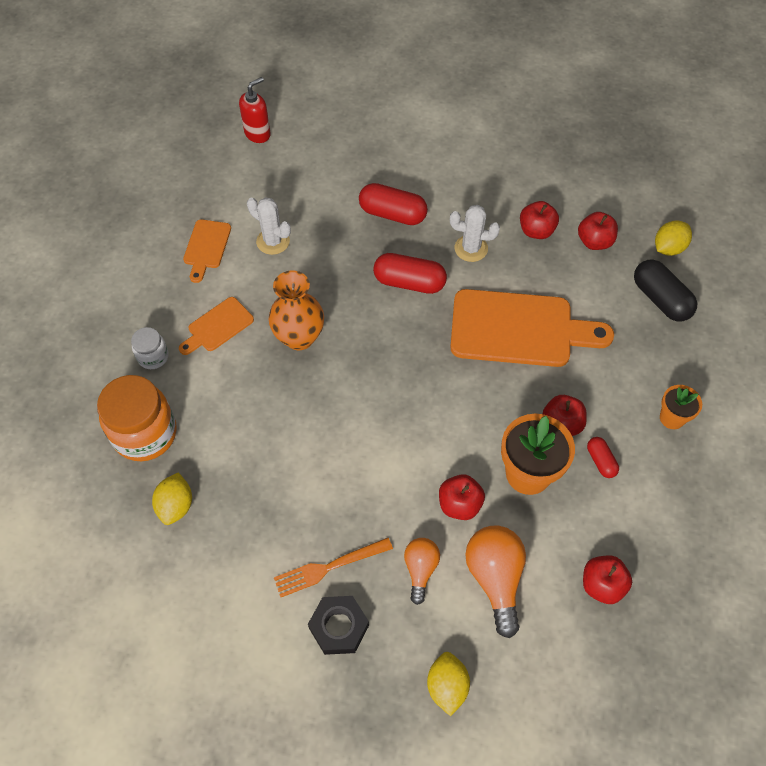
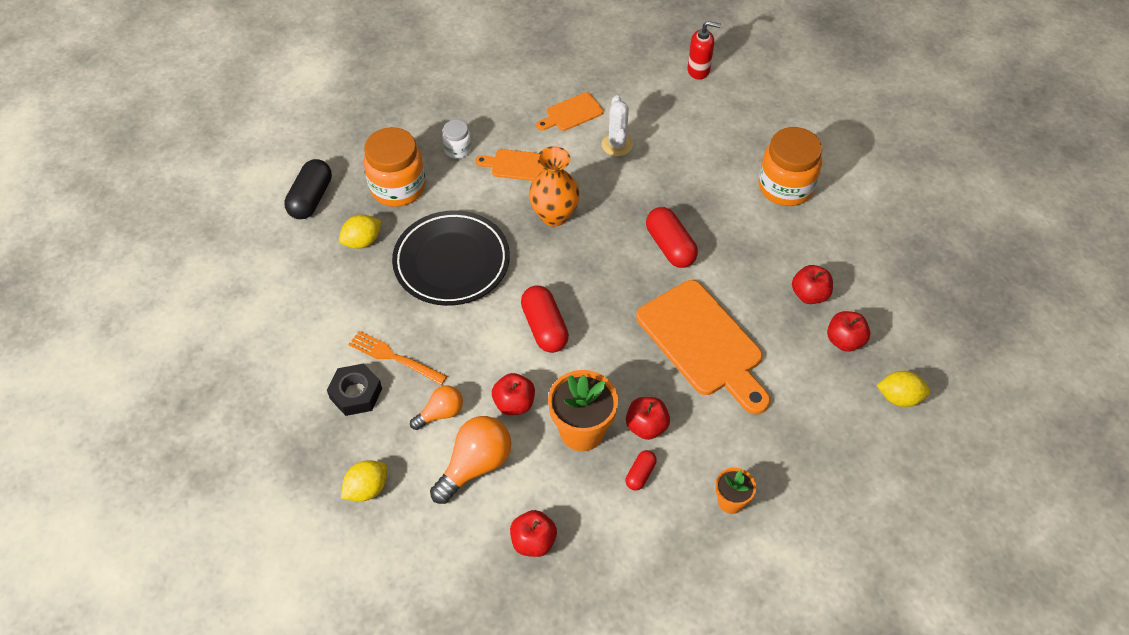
camera: 50 degrees right, 5 degrees down
red capsule [359,183,428,225] -> red capsule moved to [521,285,569,353]
white cactus [450,205,500,262] -> none
black capsule [634,259,697,321] -> black capsule moved to [284,159,332,219]
none -> black plate [392,210,510,306]
none -> orange jar [758,127,822,206]

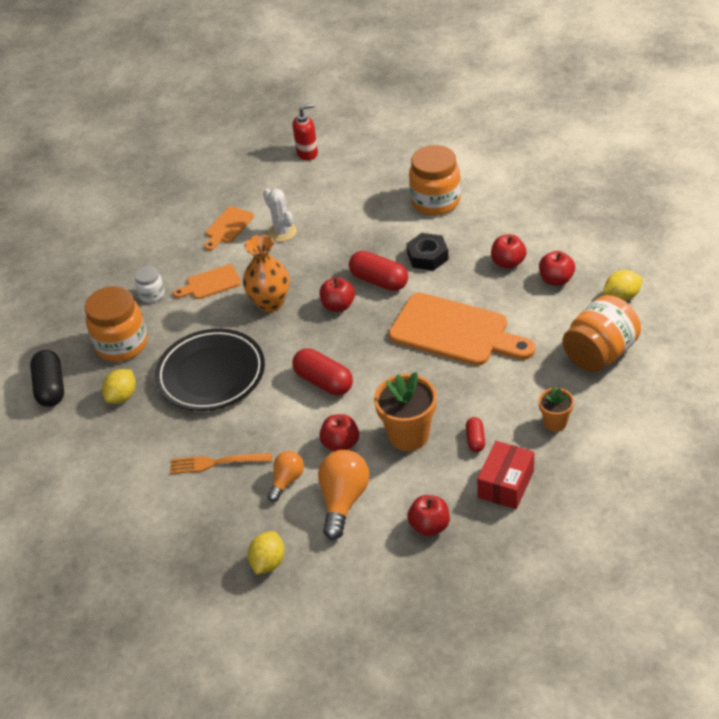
camera: 25 degrees left, 10 degrees down
black nut [327,363,382,416] -> black nut moved to [406,233,449,271]
red apple [626,397,670,440] -> red apple moved to [319,277,355,312]
none -> red box [477,441,534,509]
none -> orange jar [562,295,641,372]

